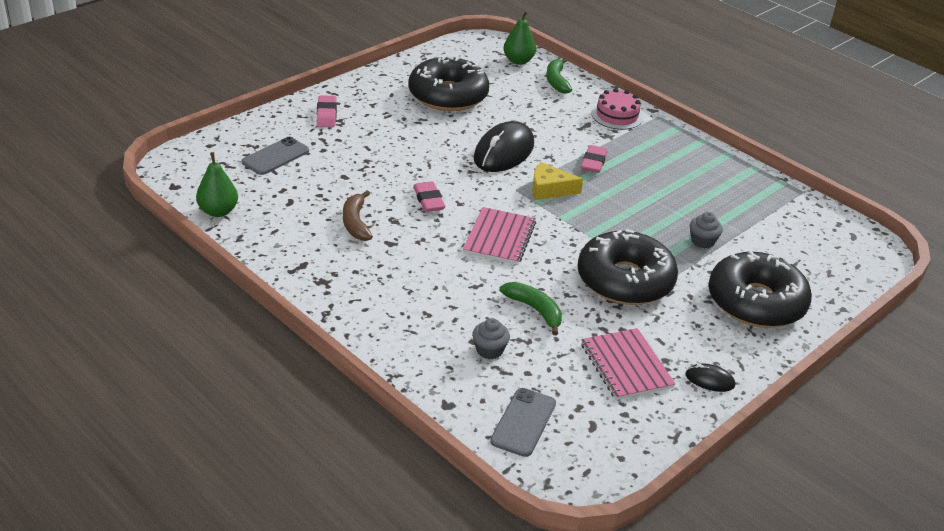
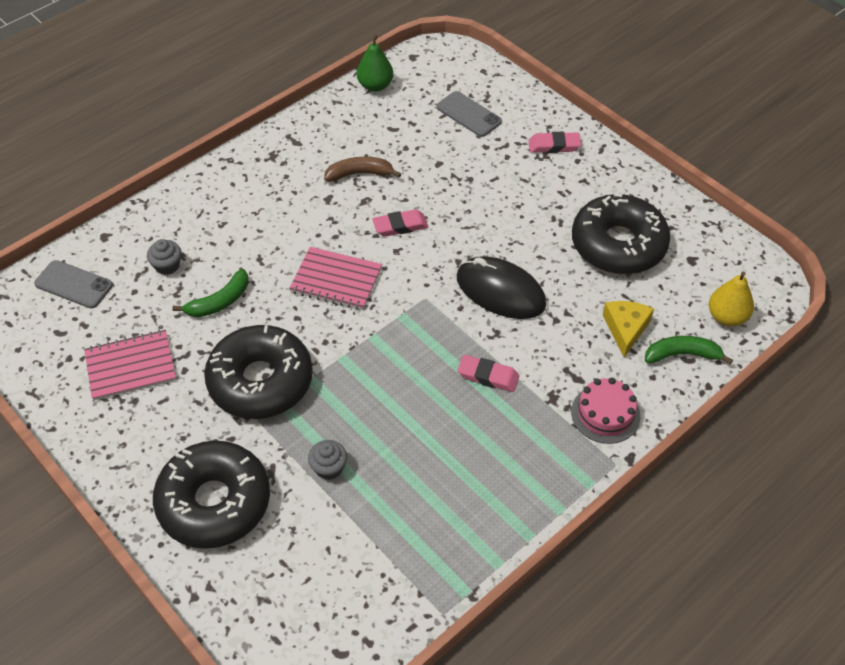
camera: 95 degrees right, 15 degrees up
green pear [504,11,536,65] -> yellow pear [709,272,754,326]
yellow cheese [532,162,583,200] -> yellow cheese moved to [603,301,654,358]
black mouse [685,364,735,392] -> none

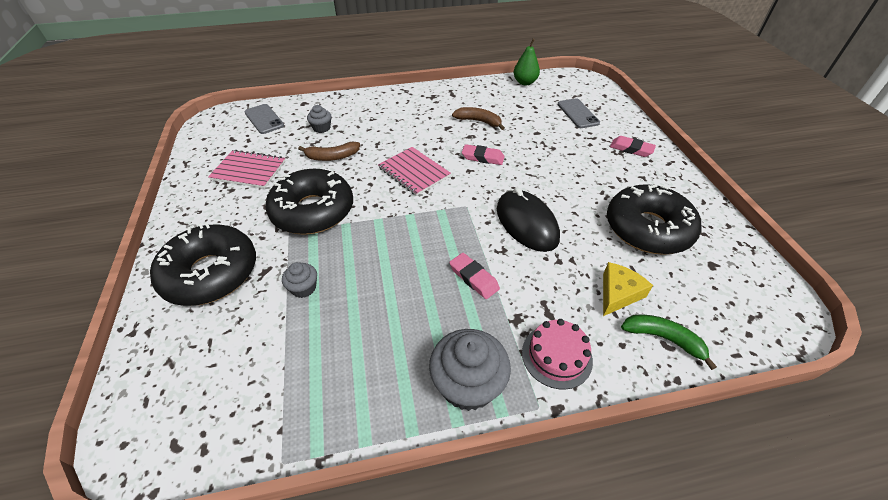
camera: 30 degrees right, 5 degrees down
green banana [173,269,248,317] -> brown banana [298,142,360,161]
yellow pear [709,272,754,326] -> none
none -> grey cupcake [429,329,511,411]

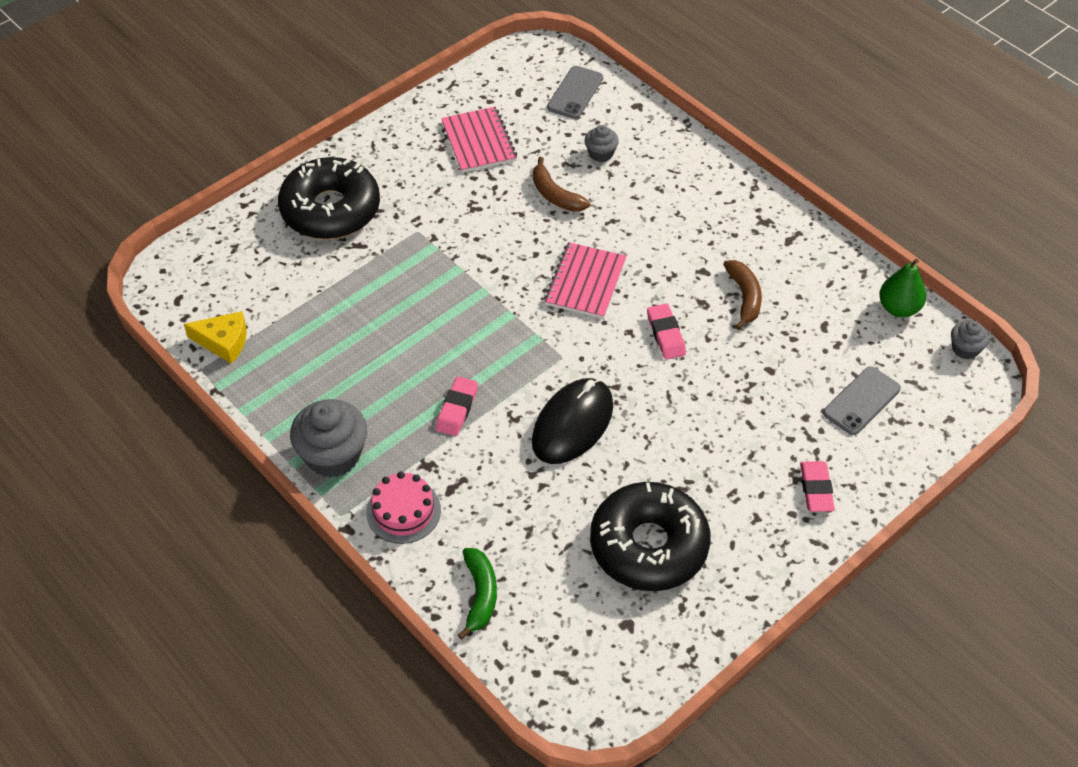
camera: 60 degrees right, 5 degrees up
black donut [265,169,353,235] -> none
grey cupcake [282,262,317,298] -> grey cupcake moved to [951,320,989,359]
yellow cheese [603,262,653,316] -> yellow cheese moved to [184,311,247,364]

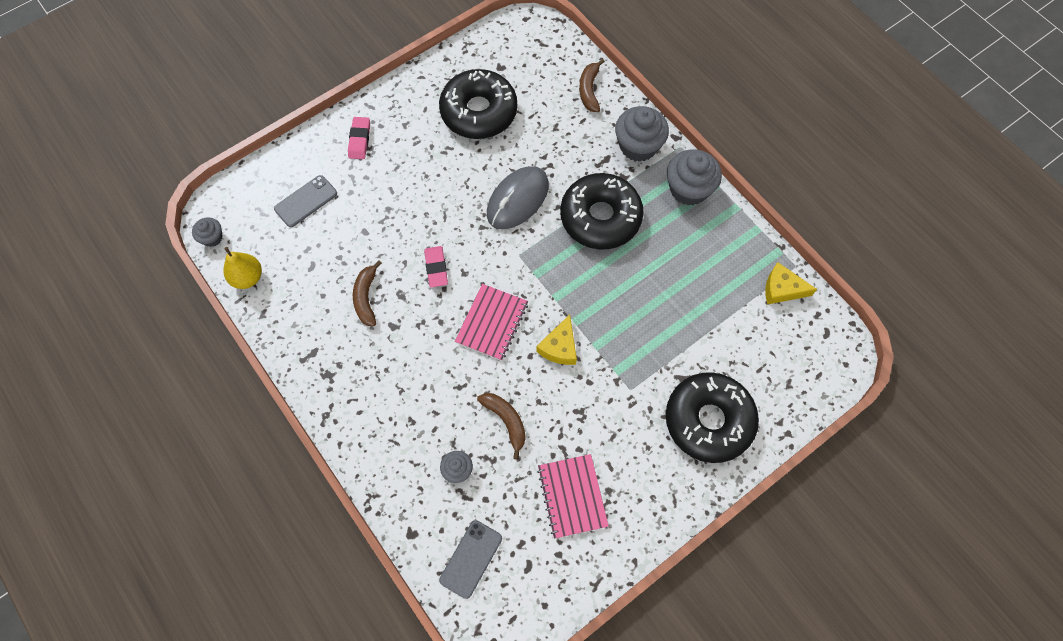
camera: 175 degrees left, 15 degrees up
pink cake [366,471,441,544] -> grey cupcake [615,106,669,162]
pink eraser [436,376,478,436] -> black donut [560,173,644,249]
green banana [458,548,497,640] -> brown banana [579,59,605,112]
black mouse [532,378,613,464] -> grey mouse [487,166,549,229]
green pear [879,259,926,317] -> yellow pear [223,247,262,289]
none -> yellow cheese [536,315,577,365]

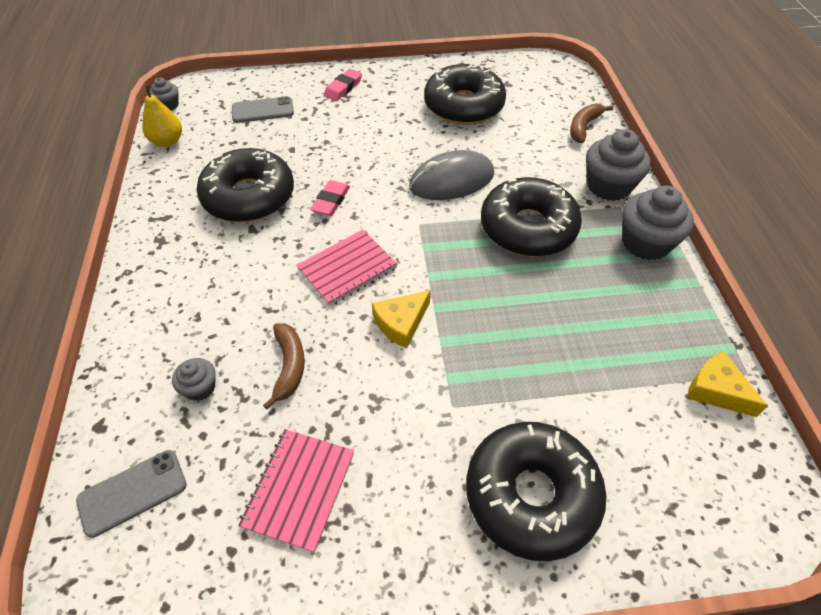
camera: 30 degrees right, 15 degrees down
brown banana [353,261,382,326] -> black donut [196,148,294,222]

